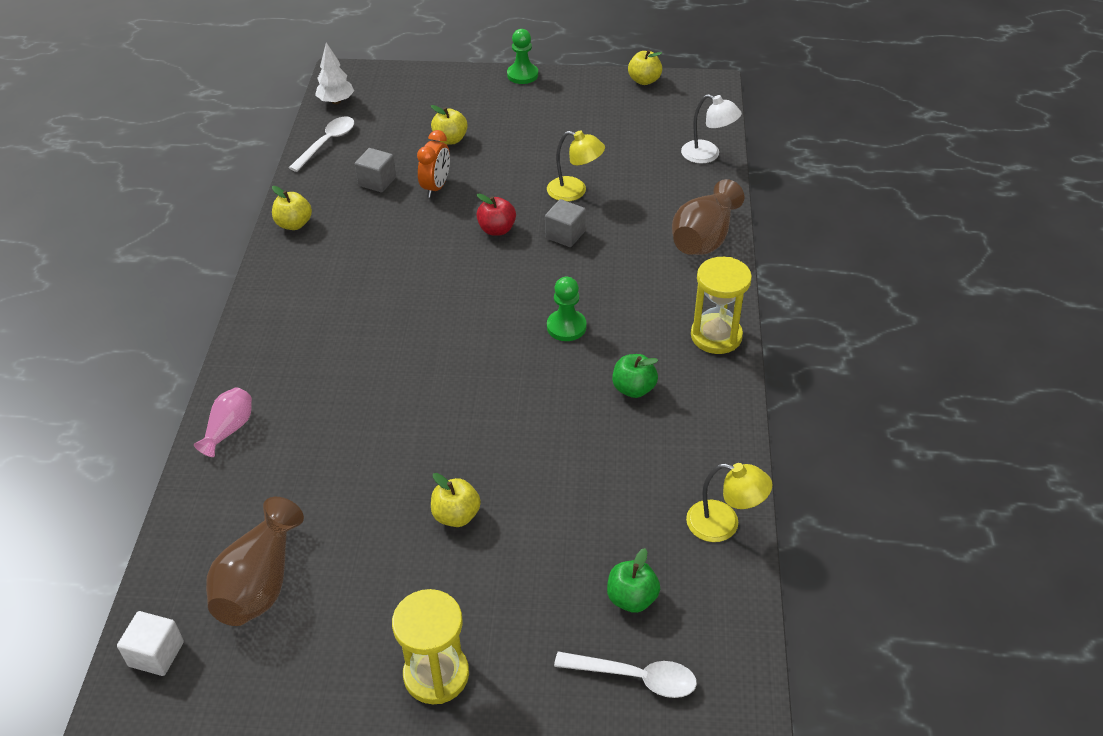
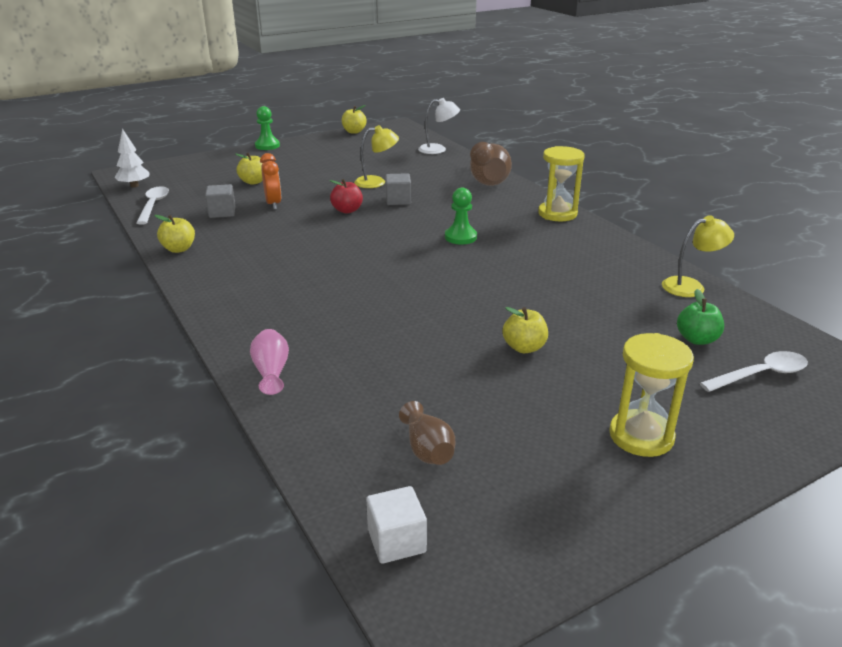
camera: 35 degrees left, 15 degrees down
brown vase [206,497,304,626] -> brown vase [399,401,455,465], size x0.59
green apple [612,354,658,398] -> none

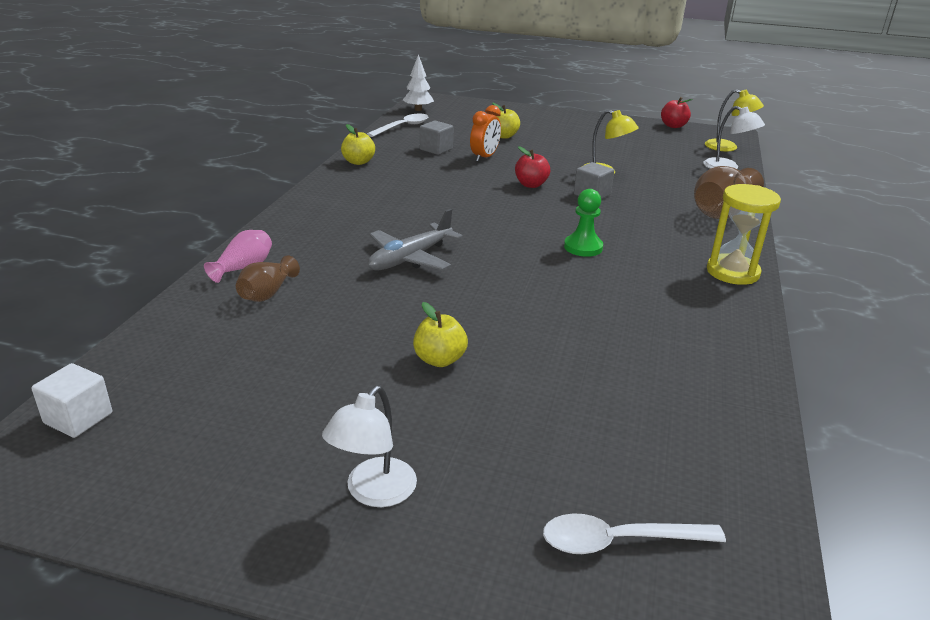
camera: 45 degrees right, 0 degrees up
green pawn [255,106,280,150] -> none
yellow apple [341,105,367,134] -> red apple [661,97,693,128]
brown vase [399,401,455,465] -> brown vase moved to [236,255,300,302]
yellow hourglass [609,333,694,457] -> white lamp [322,386,417,507]
yellow lamp [662,215,734,297] -> yellow lamp moved to [705,89,764,151]
green apple [677,289,724,345] -> none
white spoon [700,351,808,392] -> white spoon turned 150 degrees clockwise [543,513,726,554]
none -> grey plane [368,209,463,271]

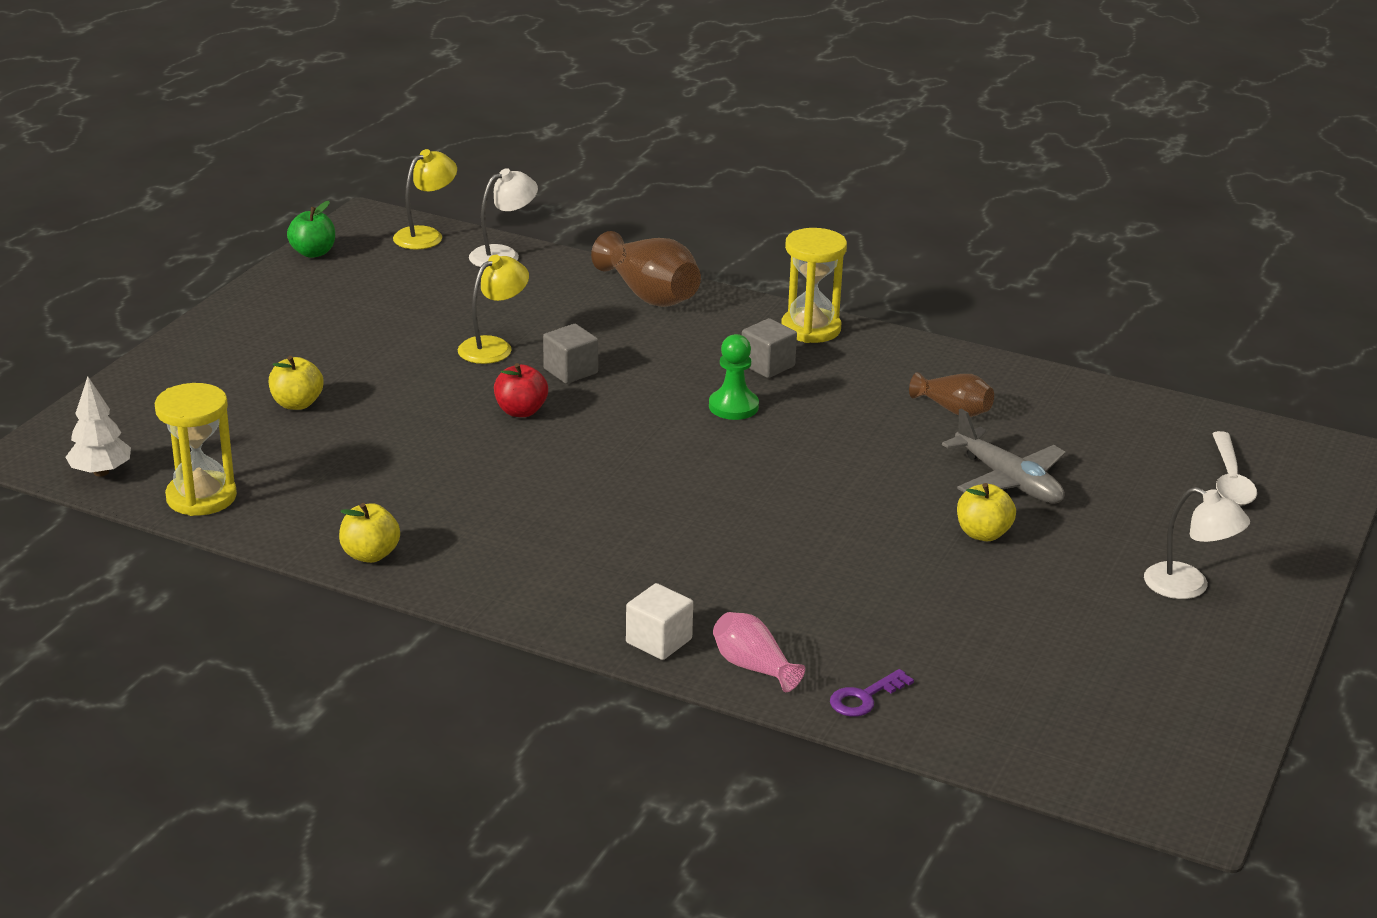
camera: 80 degrees left, 0 degrees up
white cube [31,363,112,438] -> white cube moved to [626,583,693,660]
brown vase [236,255,300,302] -> brown vase moved to [909,372,994,417]
white spoon [367,114,429,137] -> yellow hourglass [154,383,237,516]
grey plane [368,209,463,271] -> grey plane moved to [942,409,1066,503]
grey cube [420,121,454,155] -> grey cube moved to [742,318,797,378]
orange clock [470,105,501,162] -> none
red apple [661,97,693,128] -> green apple [287,201,335,258]
none -> purple key [830,669,914,717]

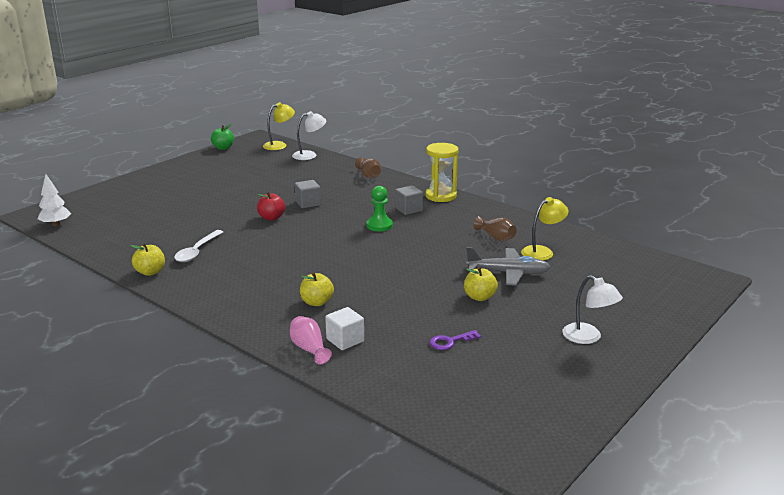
camera: 15 degrees right, 5 degrees down
yellow hourglass [154,383,237,516] -> none
yellow apple [269,356,323,410] -> yellow apple moved to [300,272,334,306]
yellow lamp [458,255,529,364] -> yellow lamp moved to [521,197,568,261]
brown vase [591,231,701,307] -> brown vase [355,157,381,179], size x0.59
white cube [626,583,693,660] -> white cube moved to [325,307,364,350]
purple key [830,669,914,717] -> purple key moved to [430,330,481,350]
grey plane [942,409,1066,503] -> grey plane turned 60 degrees counterclockwise [466,247,551,286]
white spoon [1212,431,1257,506] -> white spoon moved to [174,230,223,262]

